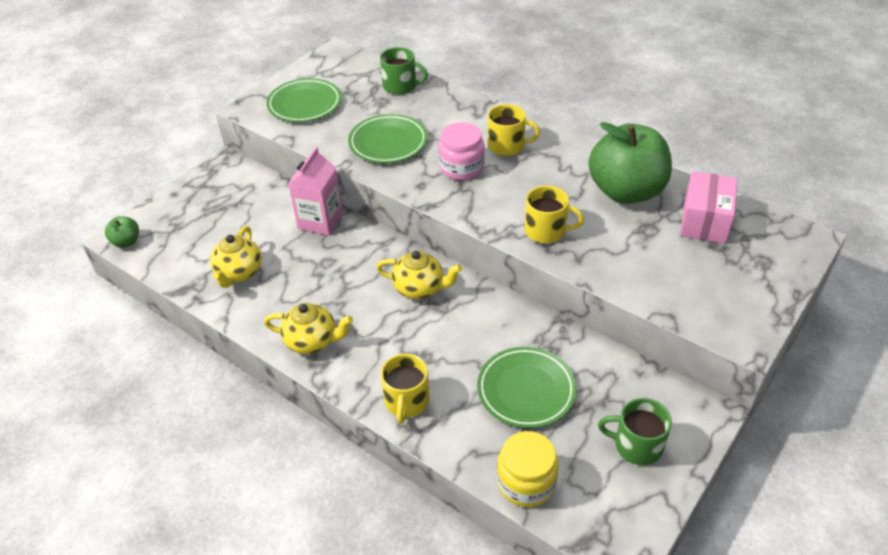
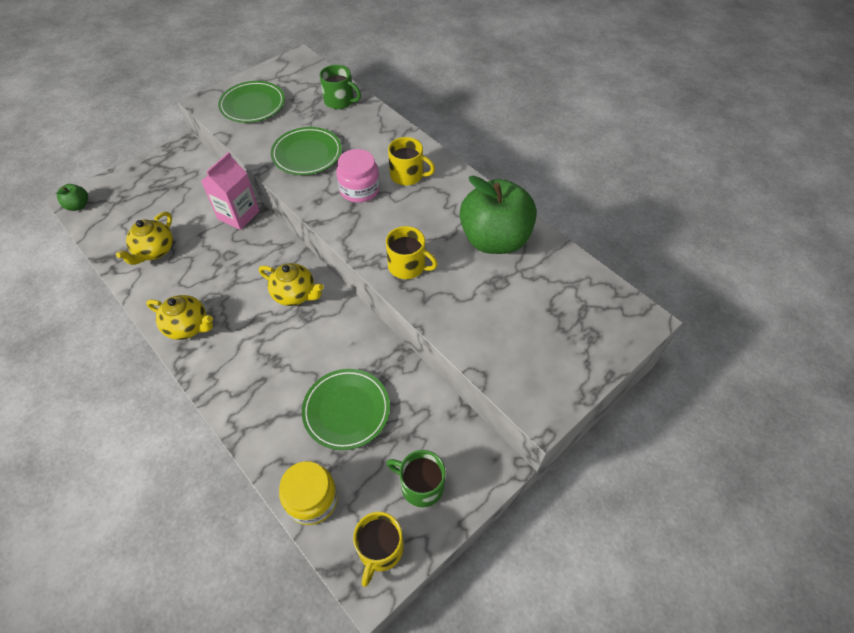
camera: 10 degrees right, 10 degrees up
yellow mug [381,354,430,424] -> yellow mug moved to [353,512,404,587]
pink box [680,171,737,244] -> none

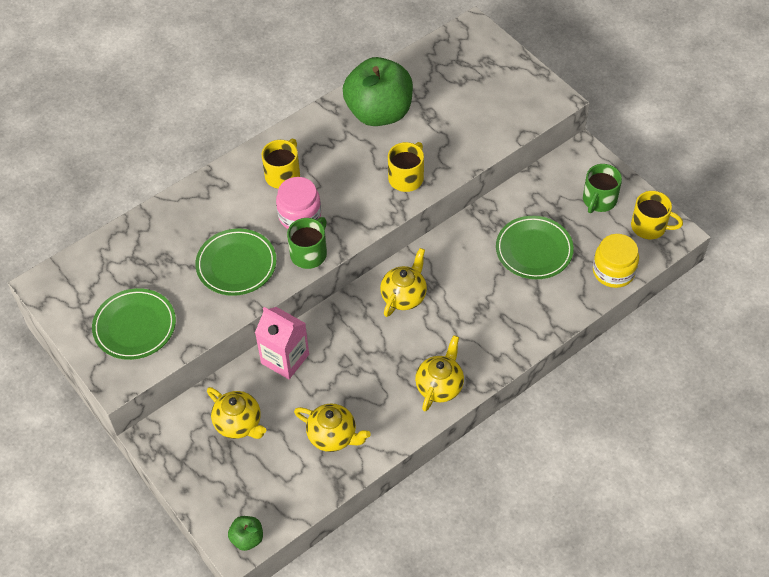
camera: 85 degrees left, 0 degrees up
green mug [320,65,361,109] -> green mug moved to [287,217,327,269]
none -> yellow teapot [207,387,266,439]

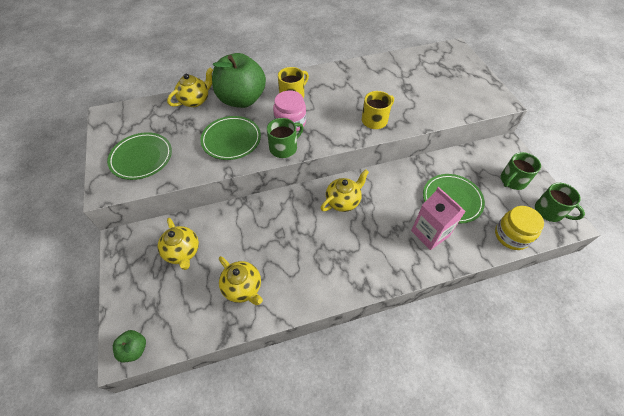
camera: 20 degrees right, 0 degrees up
pink carton [255,307,309,379] -> pink carton moved to [411,187,466,250]
green apple [343,57,413,126] -> green apple moved to [212,53,266,108]
yellow teapot [415,335,464,411] -> yellow teapot moved to [167,67,213,107]
yellow mug [631,191,683,239] -> green mug [535,183,585,222]

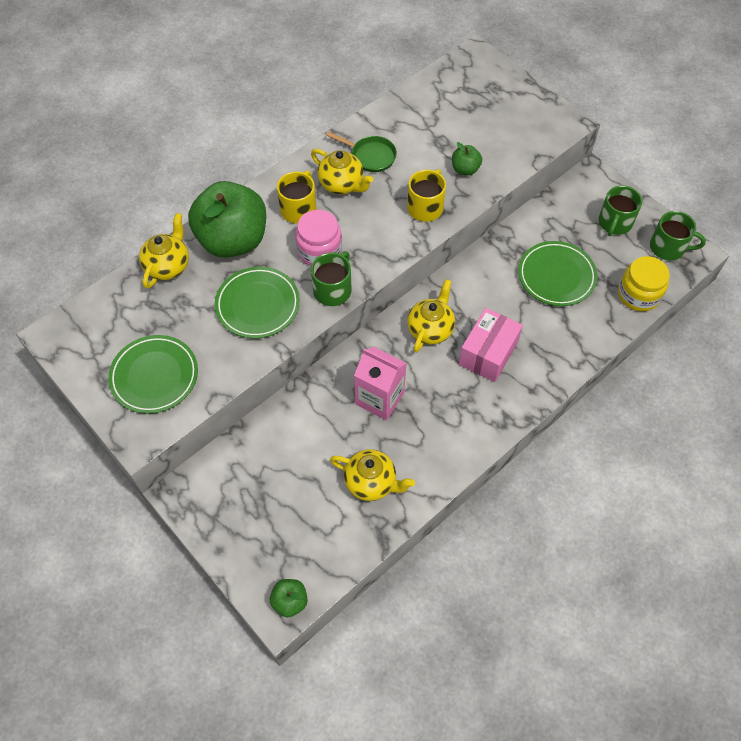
camera: 25 degrees left, 5 degrees up
yellow teapot [158,218,199,270] -> yellow teapot moved to [311,149,373,194]
pink carton [411,187,466,250] -> pink carton moved to [354,346,407,420]
none -> green pan [326,131,397,172]
none -> green apple [452,142,482,176]
none -> pink box [459,308,523,382]

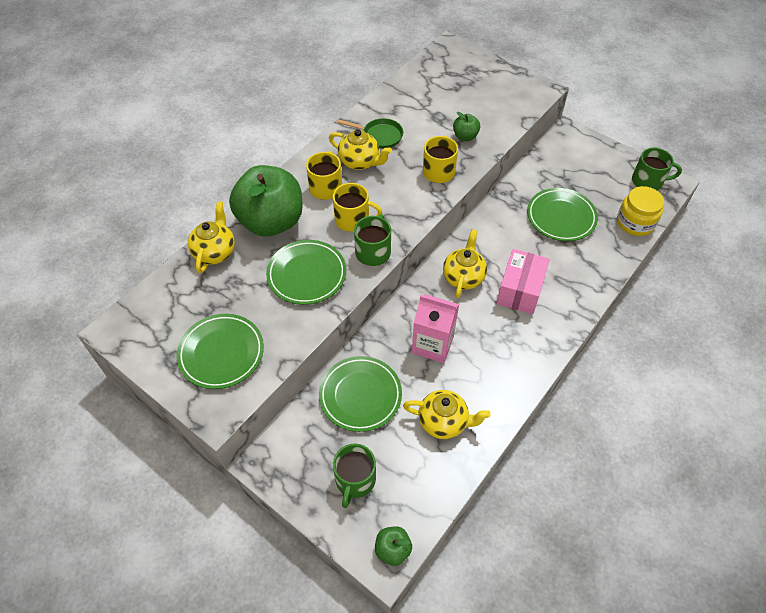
camera: 10 degrees left, 5 degrees down
pink jar [295,210,342,266] -> yellow mug [333,183,382,232]
green mug [599,185,642,236] -> green mug moved to [333,443,376,508]
none -> green plate [319,356,402,432]

